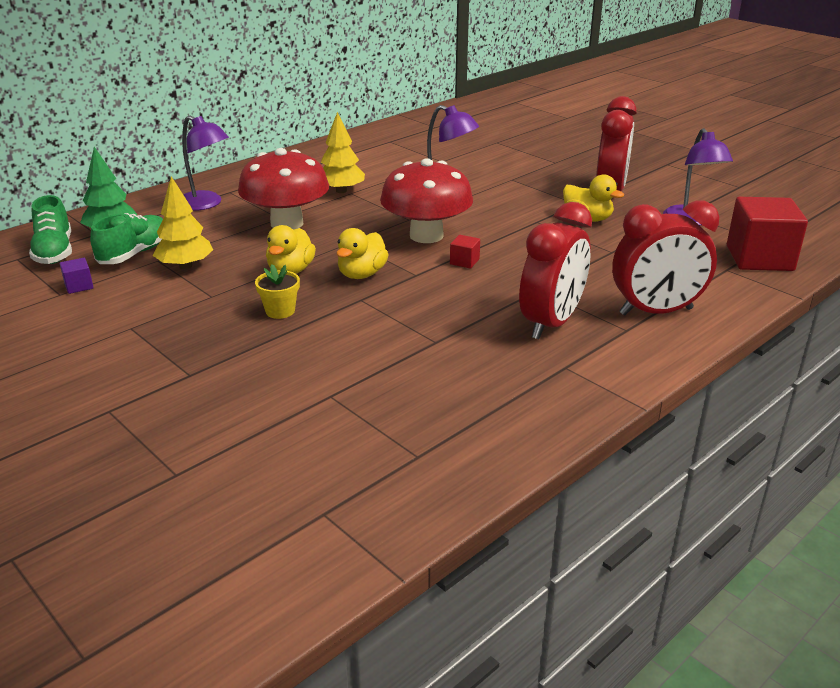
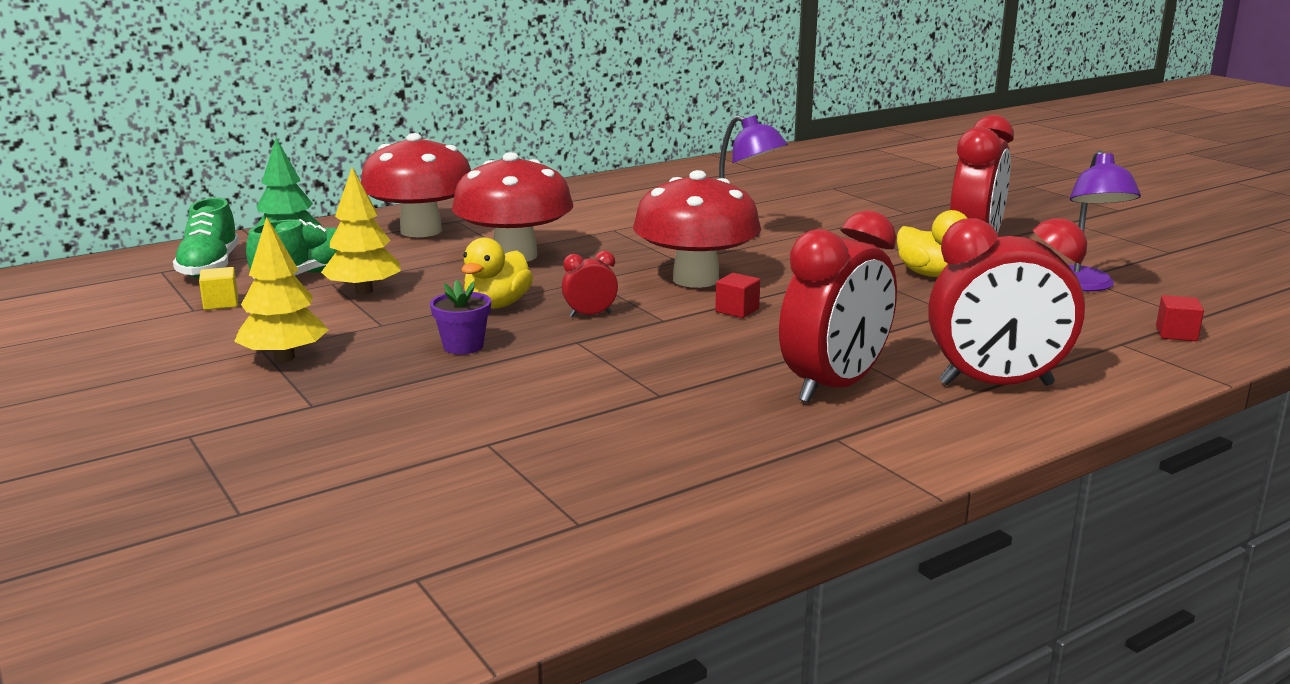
camera: 10 degrees right, 10 degrees down
purple cube [60,258,94,294] -> yellow cube [199,267,238,310]
purple lamp [182,115,229,211] -> red mushroom [361,133,471,237]
yellow flower pot [255,264,300,319] -> purple flower pot [430,280,491,354]
yellow tree [321,112,365,193] -> yellow tree moved to [234,217,328,362]
yellow duck [337,228,389,279] -> red clock [562,251,618,318]
red cube [727,197,808,271] -> red cube [1156,295,1204,341], size x0.42

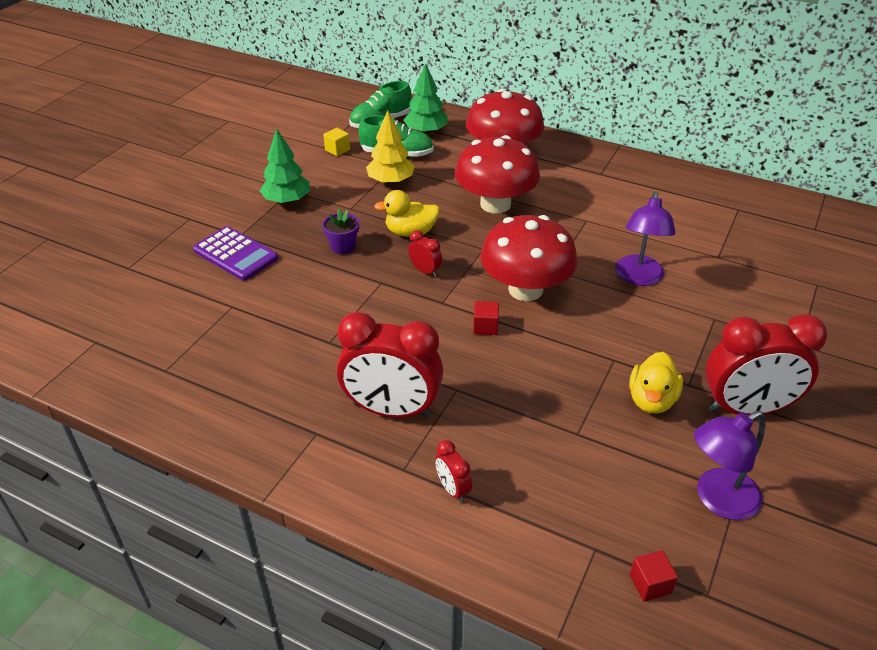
camera: 60 degrees right, 20 degrees up
yellow tree [234,217,328,362] -> green tree [260,128,310,204]
red clock [928,218,1087,386] -> red clock [435,440,472,503], size x0.44
none -> purple calculator [193,226,278,281]

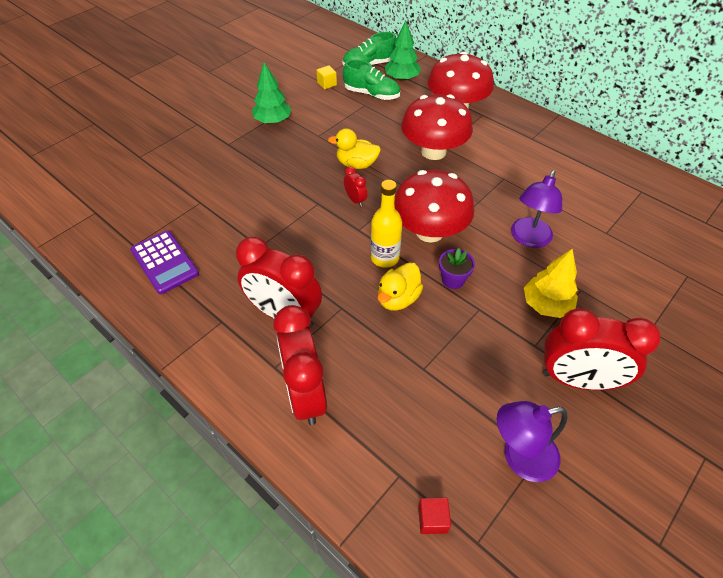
camera: 15 degrees right, 10 degrees up
purple calculator [193,226,278,281] -> purple calculator moved to [130,230,199,294]
purple flower pot [322,209,359,255] -> purple flower pot moved to [439,248,475,289]
yellow tree [366,110,415,185] -> yellow tree moved to [524,249,578,318]
red clock [435,440,472,503] -> red clock [274,305,327,425], size x2.28
red cube [473,301,499,335] -> yellow bottle [371,180,402,268]
yellow duck [629,352,683,414] -> yellow duck moved to [377,262,423,310]

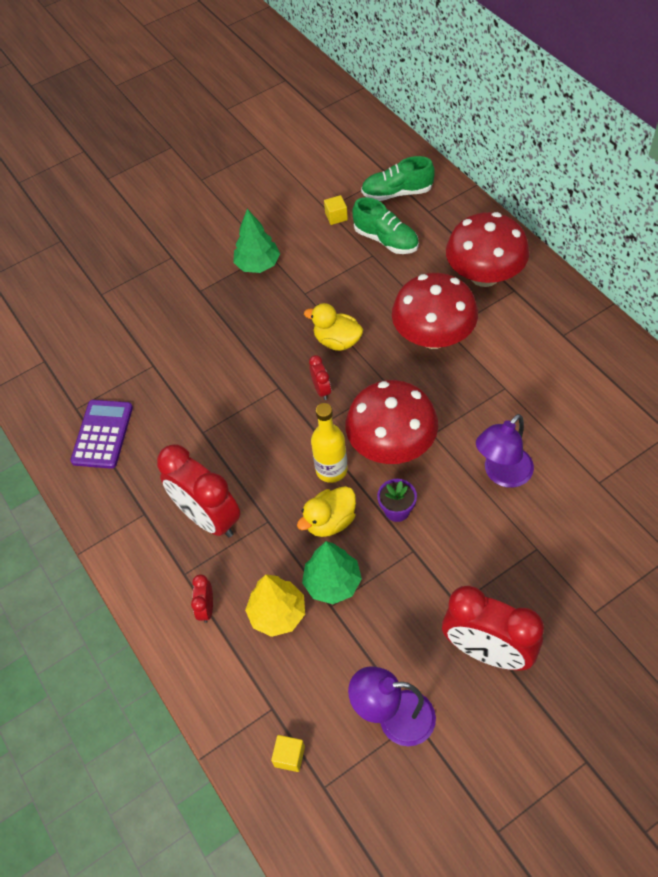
camera: 20 degrees right, 5 degrees up
purple calculator [130,230,199,294] -> purple calculator turned 150 degrees counterclockwise [70,400,133,469]
red clock [274,305,327,425] -> red clock [191,574,213,623], size x0.44
green tree [384,21,421,81] -> green tree moved to [302,541,362,604]
red cube [418,498,451,534] -> yellow cube [271,735,305,772]
yellow tree [524,249,578,318] -> yellow tree moved to [245,575,305,637]

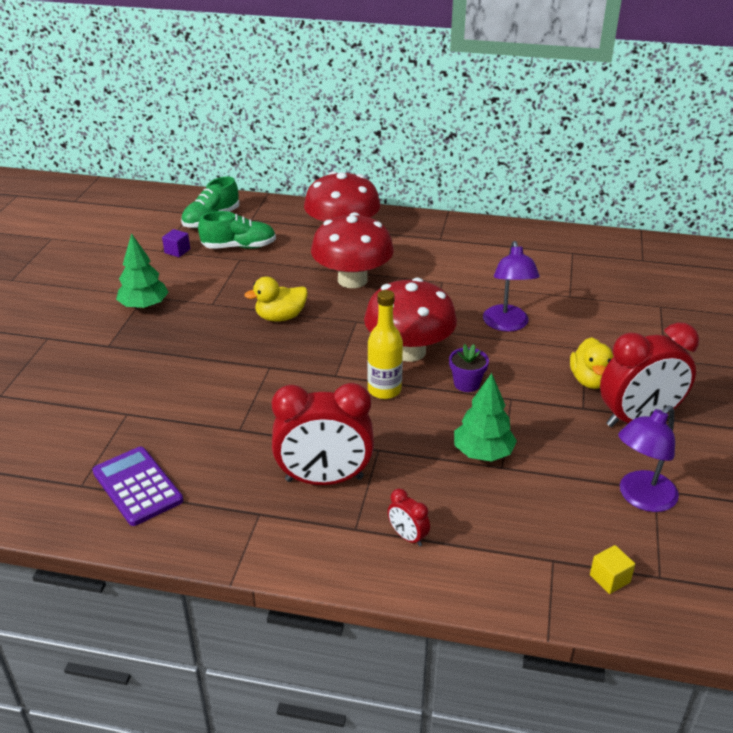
camera: 50 degrees left, 20 degrees down
yellow tree [245,575,305,637] -> none
yellow duck [297,486,356,537] -> yellow duck moved to [570,337,613,389]
red clock [309,355,331,400] -> none
yellow cube [324,195,348,225] -> purple cube [162,229,190,257]

